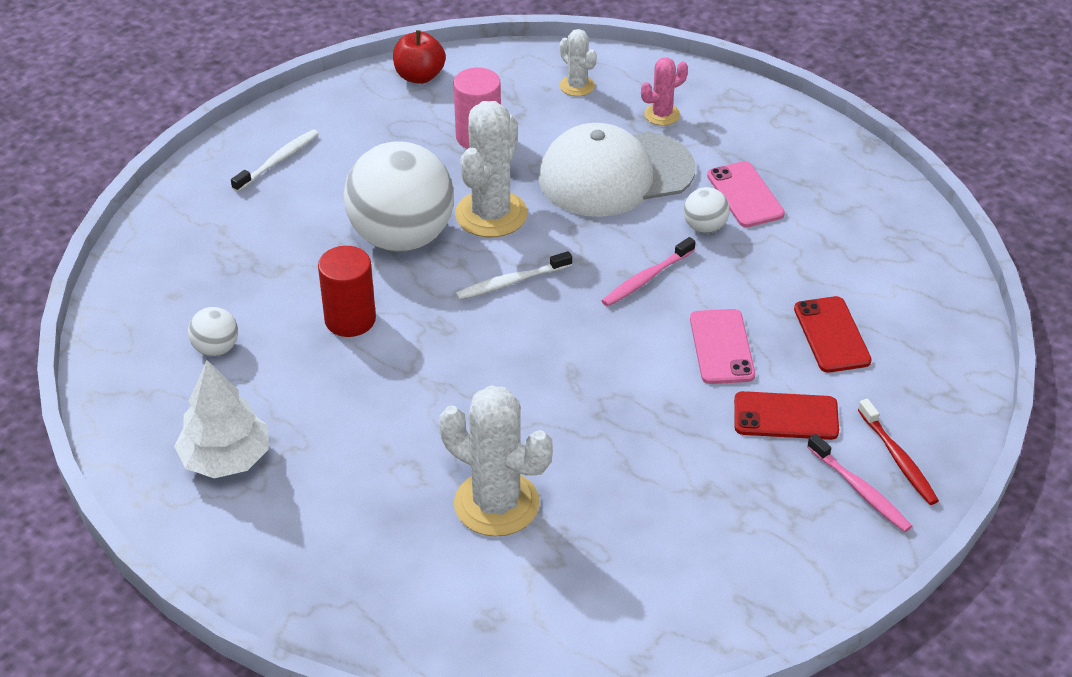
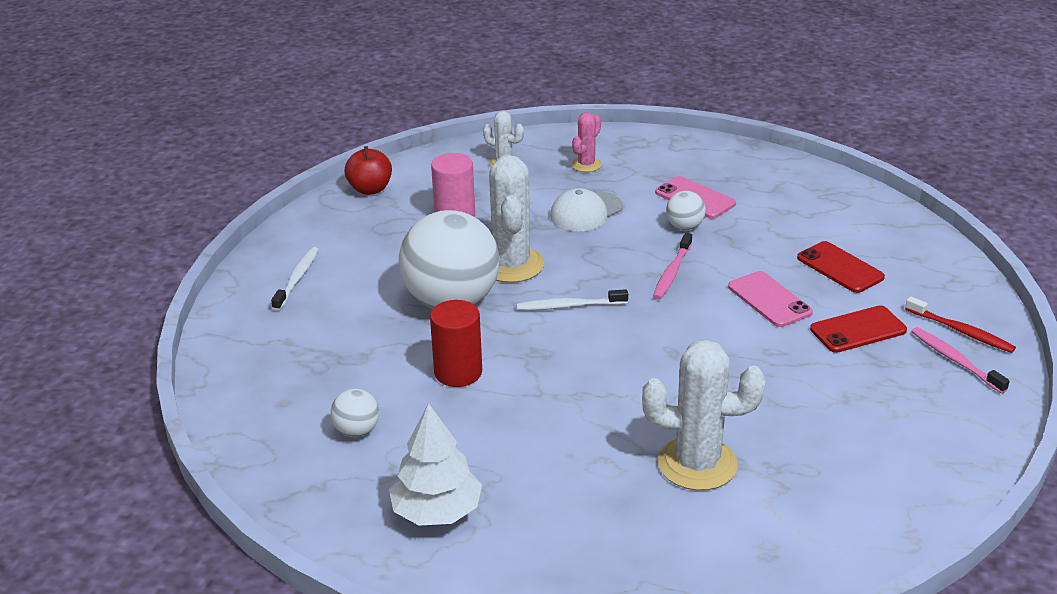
camera: 25 degrees left, 10 degrees down
white toothbrush [456,251,572,300] -> white toothbrush turned 45 degrees clockwise [517,289,628,310]
white cap [539,123,696,217] -> white cap [550,188,623,231], size x0.57
pink toothbrush [807,434,912,532] -> pink toothbrush turned 150 degrees counterclockwise [911,327,1010,393]

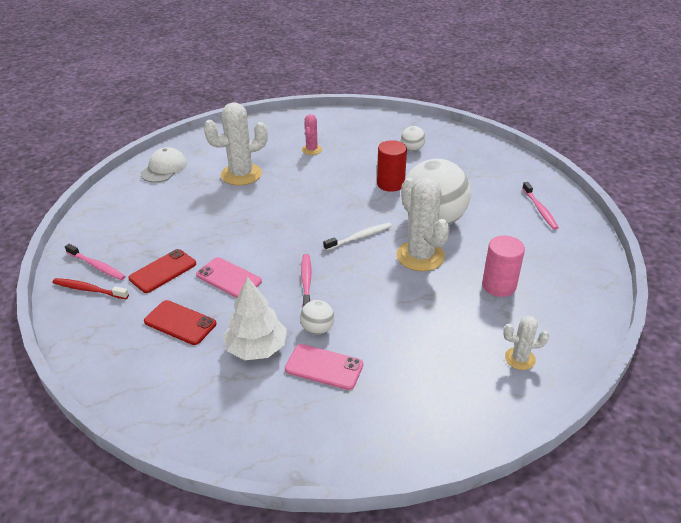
camera: 155 degrees right, 5 degrees up
white toothbrush [271,247,319,311] -> pink toothbrush [522,182,559,230]
red apple [345,146,392,195] -> none
white tree [389,403,482,526] -> white tree moved to [223,277,287,360]
white cap [550,188,623,231] -> white cap moved to [140,147,187,183]
pink cactus [571,112,602,172] -> pink cactus moved to [302,114,322,155]

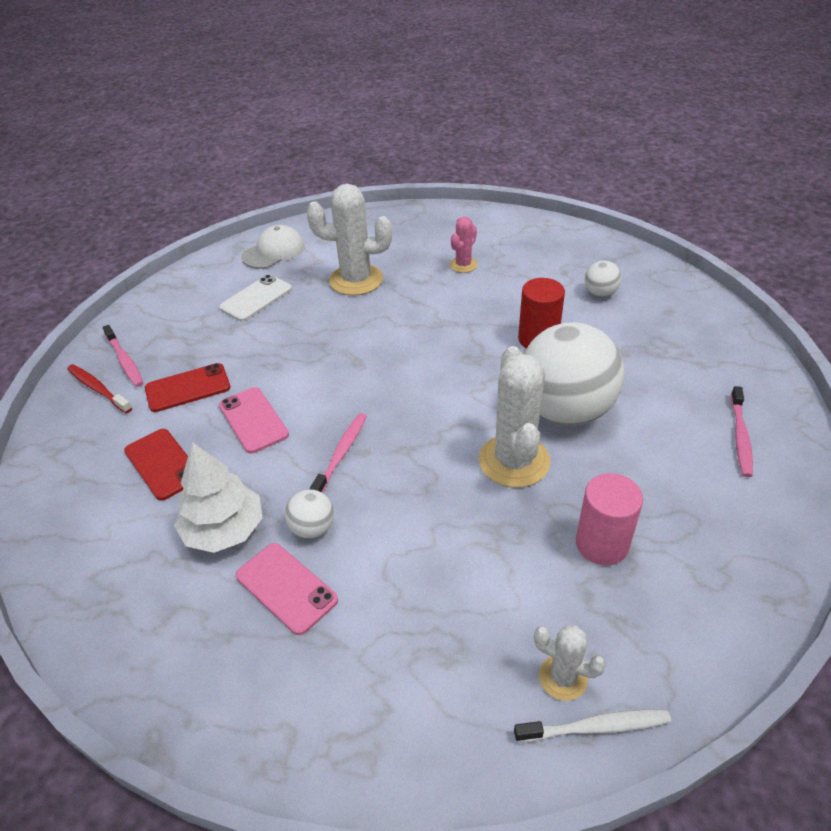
camera: 25 degrees right, 5 degrees up
white toothbrush [323,223,392,251] -> white toothbrush moved to [514,710,671,742]
none -> white phone [219,275,292,322]

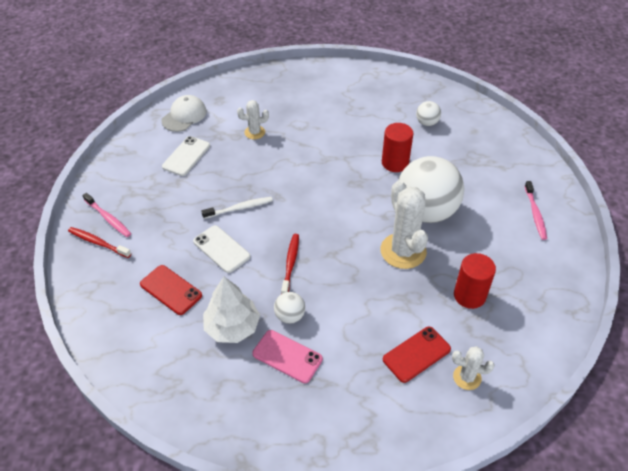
camera: 15 degrees left, 5 degrees up
red phone [145,363,231,412] -> red phone moved to [383,327,451,383]
pink phone [219,387,289,453] -> white phone [193,225,250,273]
white cactus [307,184,392,296] -> white cactus [237,100,269,139], size x0.53
pink toothbrush [310,413,367,493] -> red toothbrush [281,234,299,294]
pink cactus [449,216,478,273] -> none
white toothbrush [514,710,671,742] -> white toothbrush moved to [201,197,273,219]
pink cylinder [576,473,643,566] -> red cylinder [454,253,496,309]

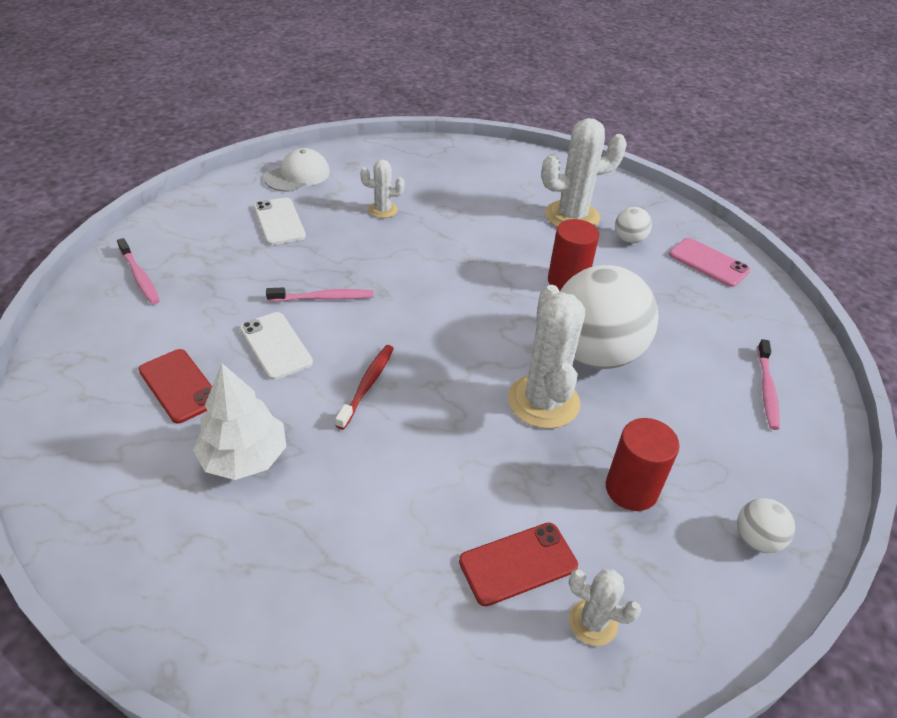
camera: 10 degrees right, 5 degrees down
red toothbrush [68,227,131,258] -> none
white phone [162,136,210,176] -> white phone turned 60 degrees counterclockwise [254,197,306,245]
white toothbrush [201,197,273,219] -> pink toothbrush [266,287,374,302]
pink phone [252,330,323,383] -> pink phone moved to [669,238,750,287]
white ball [274,292,305,324] -> white ball moved to [737,498,795,553]
none -> white cactus [541,118,627,227]

